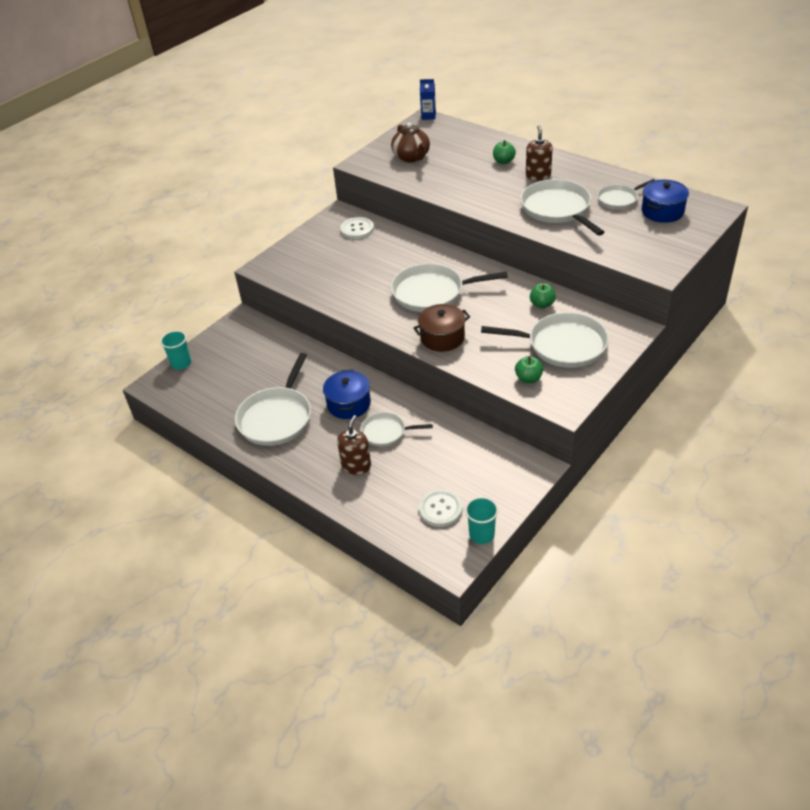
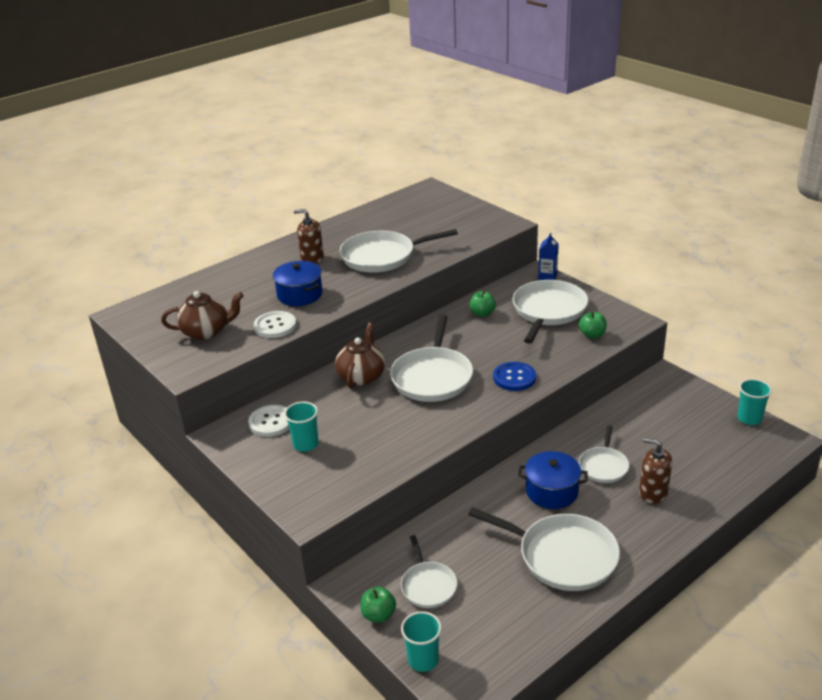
camera: 80 degrees left, 10 degrees down
brown pot [413,304,470,352] -> blue button [493,362,536,391]
white button [419,489,463,527] -> white button moved to [254,311,296,338]
blue carton [420,79,436,120] -> blue carton moved to [538,233,559,280]
green apple [493,140,516,164] -> green apple moved to [361,587,396,623]
white pan [597,179,655,209] -> white pan moved to [401,535,457,608]
blue pot [642,180,689,223] -> blue pot moved to [273,261,323,306]
none -> turquoise cup [284,402,319,452]
none -> brown teapot [335,323,385,389]

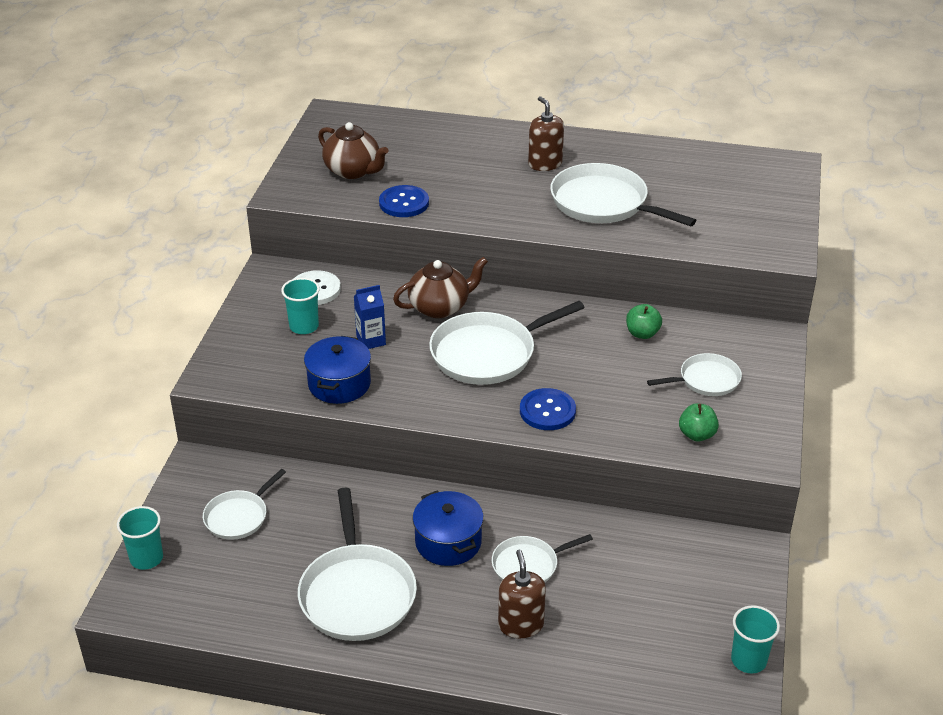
camera: 50 degrees right, 5 degrees up
white button [254,311,296,338] -> blue button [379,185,429,217]
blue pot [273,261,323,306] -> blue pot moved to [304,336,371,404]
green apple [361,587,396,623] -> none
white pan [513,280,588,344] -> white pan [647,353,742,396], size x0.57
blue carton [538,233,559,280] -> blue carton moved to [354,285,386,349]

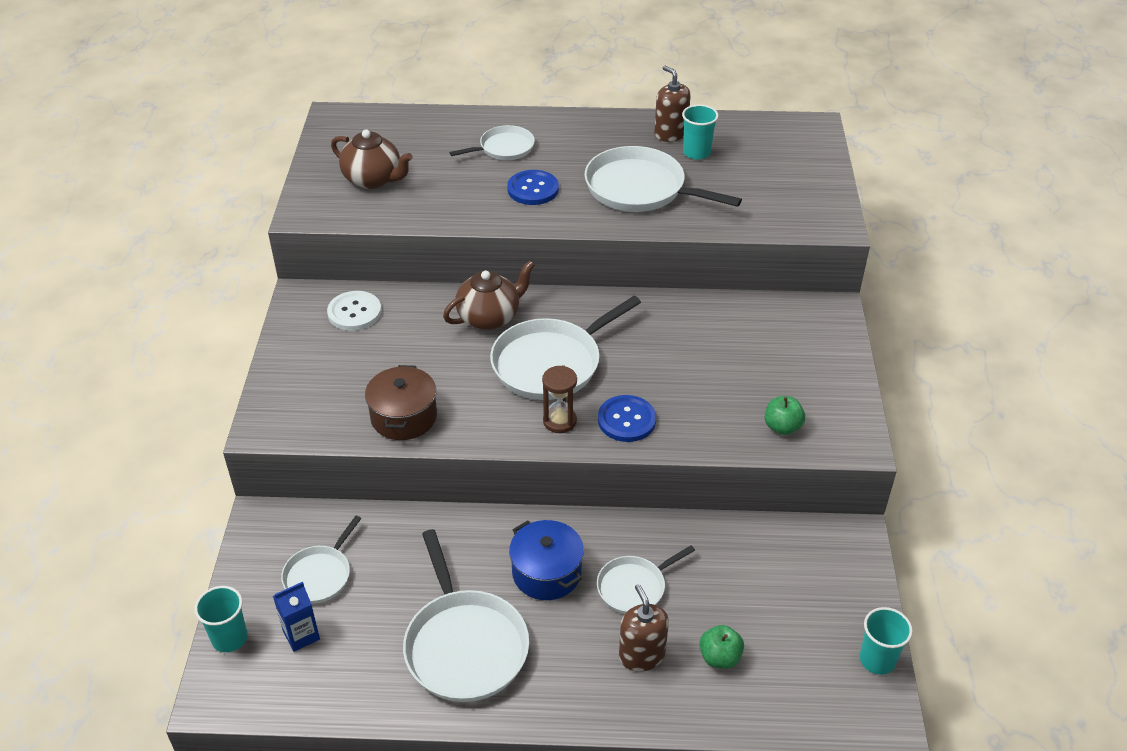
camera: 10 degrees left, 5 degrees up
turquoise cup [281,278,320,334] -> turquoise cup moved to [682,105,719,160]
blue pot [304,336,371,404] -> brown pot [365,365,437,440]
blue carton [354,285,386,349] -> blue carton moved to [273,582,320,652]
blue button [379,185,429,217] -> blue button moved to [507,170,559,205]
brown soap dispenser [528,96,564,171] -> brown soap dispenser moved to [654,66,691,142]
green apple [626,304,662,339] -> green apple moved to [699,625,744,669]
white pan [647,353,742,396] -> white pan moved to [449,125,535,160]
none -> brown hourglass [542,365,577,433]

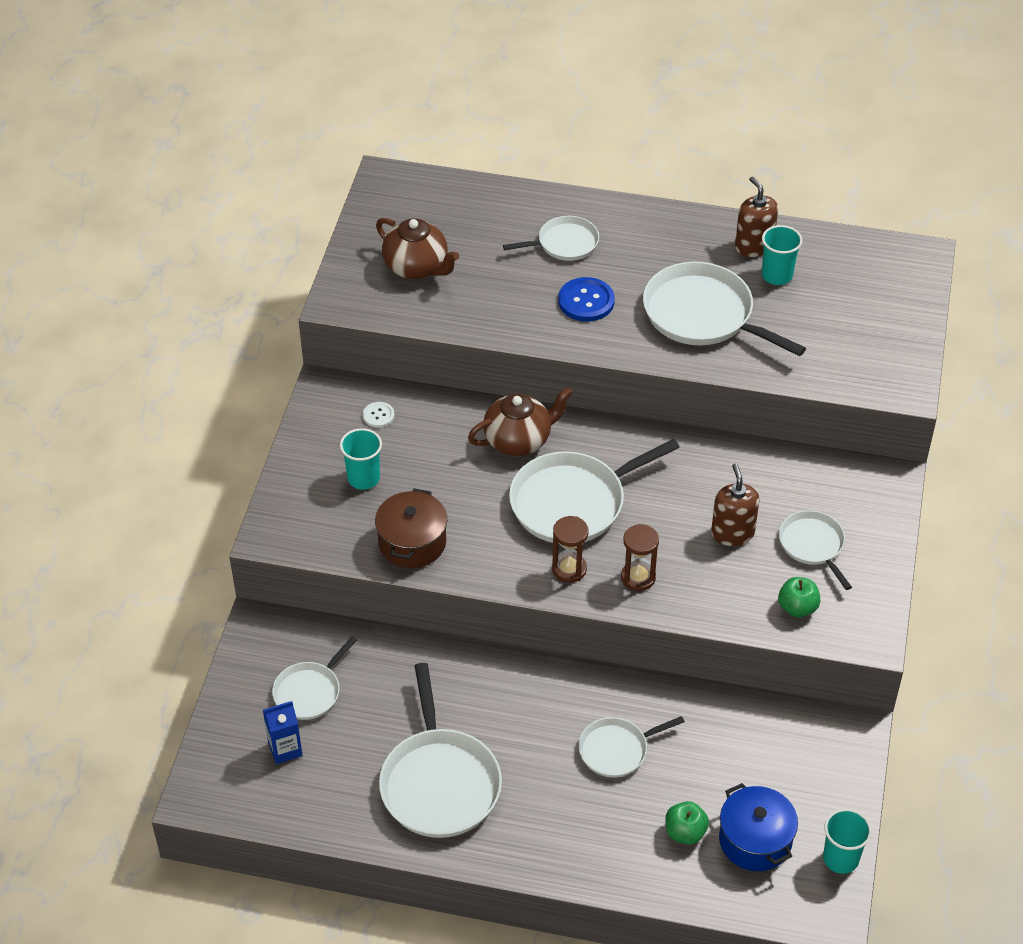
camera: 10 degrees right, 5 degrees up
turquoise cup [195,586,247,652] -> turquoise cup moved to [340,428,382,490]
white button [327,291,382,331] -> white button [363,402,394,428], size x0.56
blue pot [509,520,584,600] -> blue pot moved to [719,783,798,871]
blue button [598,395,656,442] -> brown hourglass [621,524,659,591]
brown soap dispenser [619,584,669,672] -> brown soap dispenser moved to [711,463,760,546]
none -> white pan [779,510,852,590]

